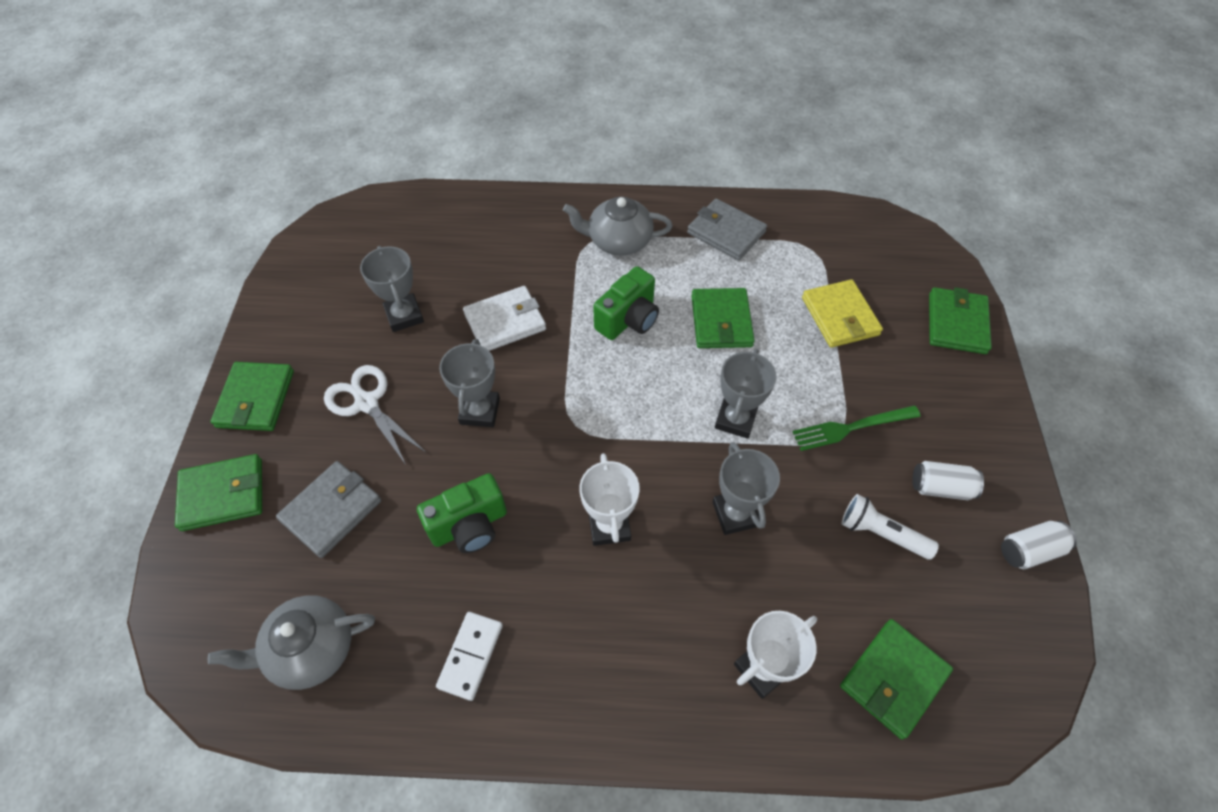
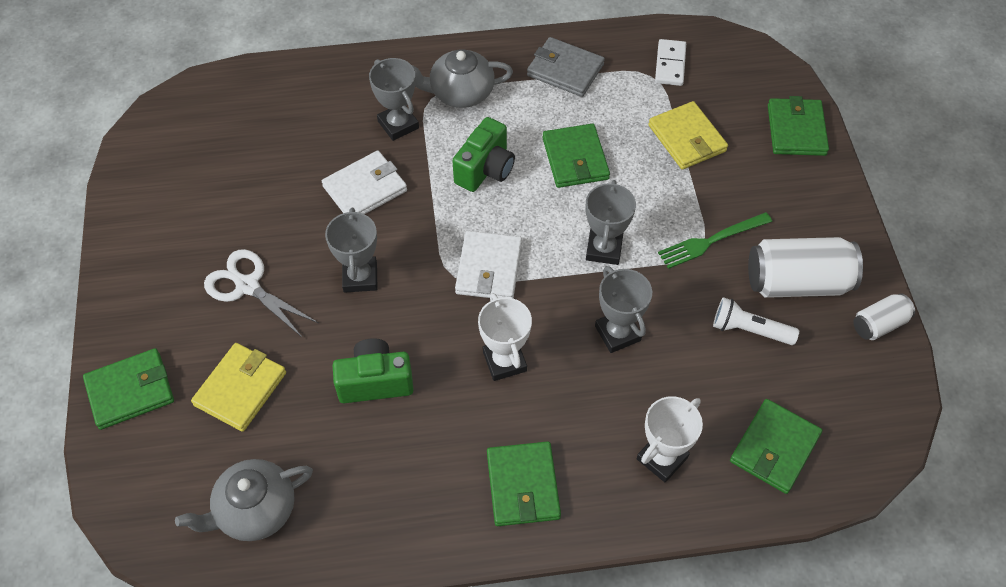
camera: 10 degrees left, 0 degrees up
green wallet [211,362,294,431] -> green wallet moved to [487,441,561,526]
grey wallet [276,461,381,558] -> yellow wallet [191,343,286,432]
grey trophy [360,246,424,332] -> grey trophy moved to [369,58,419,141]
green camera [417,473,507,553] -> green camera turned 150 degrees counterclockwise [333,338,414,403]
white domino [436,612,503,701] -> white domino moved to [655,39,686,86]
white can [912,461,984,500] -> white can [748,237,863,298], size x1.85
none -> white wallet [455,231,522,298]

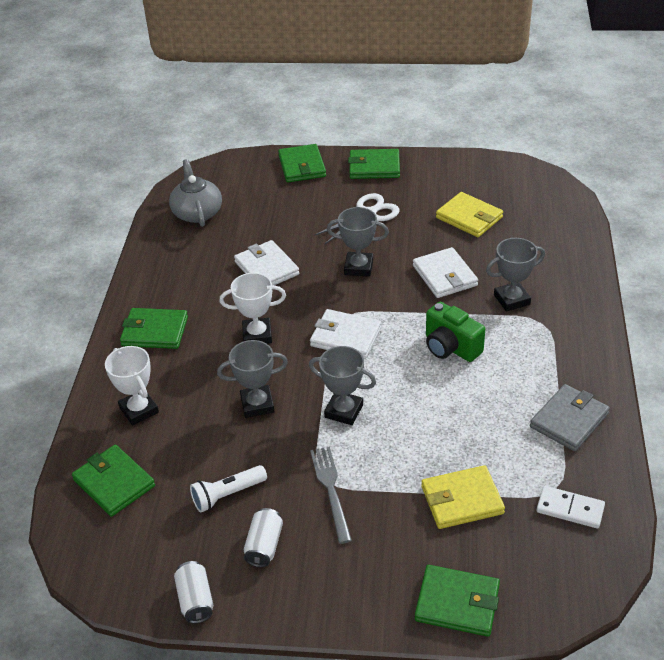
camera: 105 degrees right, 15 degrees down
yellow wallet [191,343,286,432] -> yellow wallet moved to [436,192,503,237]
green camera [333,338,414,403] -> white wallet [234,240,299,285]
grey teapot [412,49,513,108] -> none
green wallet [542,124,610,188] -> green wallet moved to [348,149,400,179]
green fork [658,212,772,269] -> grey fork [310,446,352,544]
white flashlight [713,297,799,345] -> white flashlight turned 150 degrees counterclockwise [190,465,267,513]
white can [748,237,863,298] -> white can [244,508,283,567], size x0.54

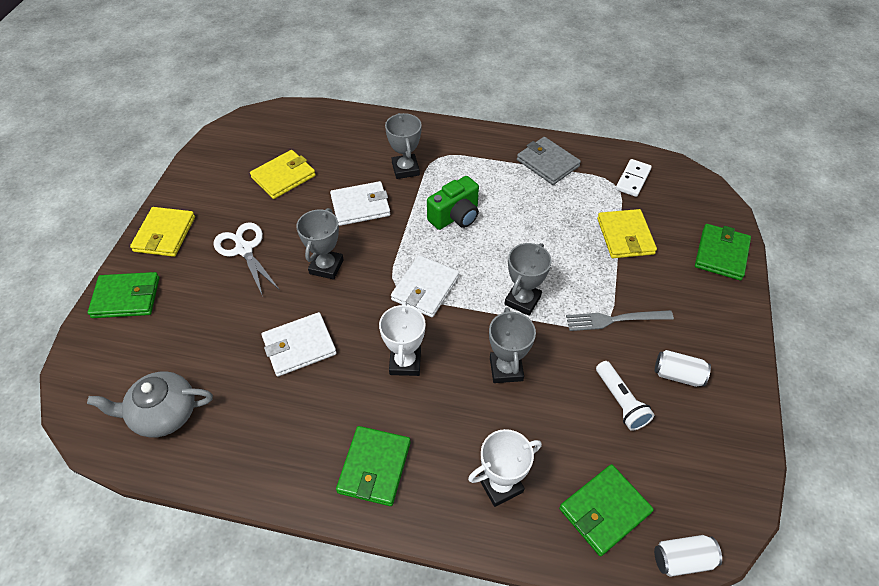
camera: 85 degrees left, 10 degrees up
white can [174,561,213,623] -> white can moved to [654,535,722,577]
green wallet [348,149,400,179] -> yellow wallet [130,207,195,257]

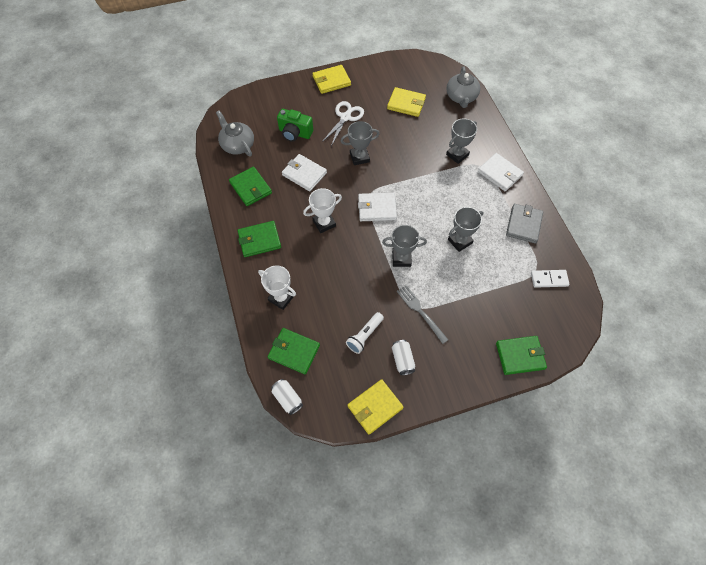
camera: 60 degrees right, 10 degrees up
green wallet [88,272,160,318] -> green wallet moved to [229,167,272,206]
white wallet [330,181,390,226] -> white wallet moved to [478,153,524,192]
green camera [427,176,479,230] -> green camera moved to [277,109,313,142]
grey trophy [489,308,536,383] -> grey trophy moved to [448,207,483,252]
yellow wallet [597,209,657,258] -> yellow wallet moved to [348,379,404,435]
none -> grey teapot [446,66,480,108]

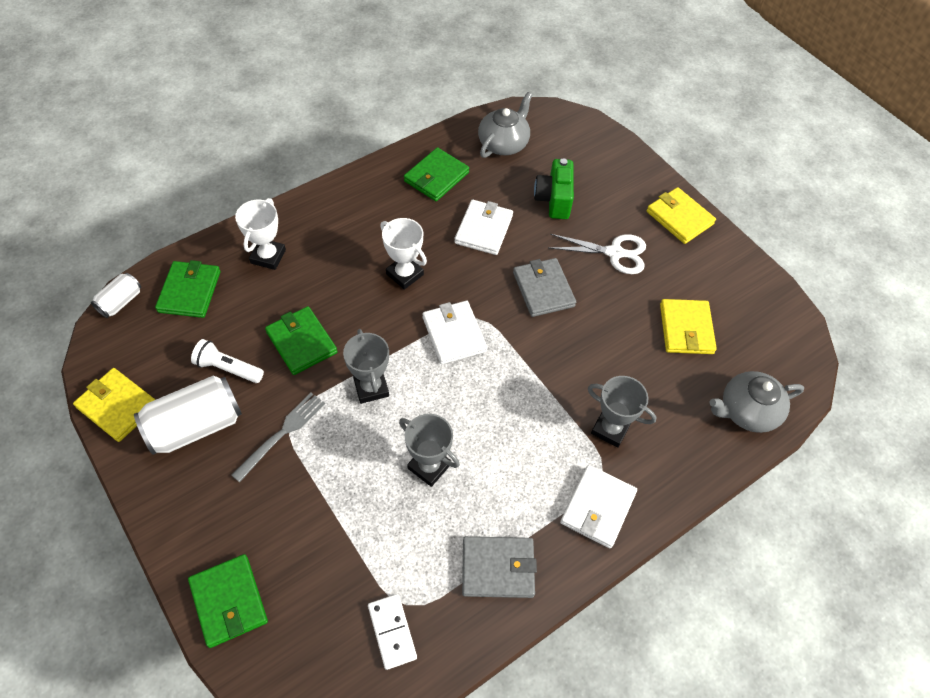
camera: 70 degrees right, 5 degrees down
green wallet [238,221,281,257] -> green wallet moved to [265,306,337,375]
grey trophy [341,121,379,165] -> grey wallet [513,258,576,317]
white can [392,340,415,375] -> white can [134,375,242,455], size x1.85

